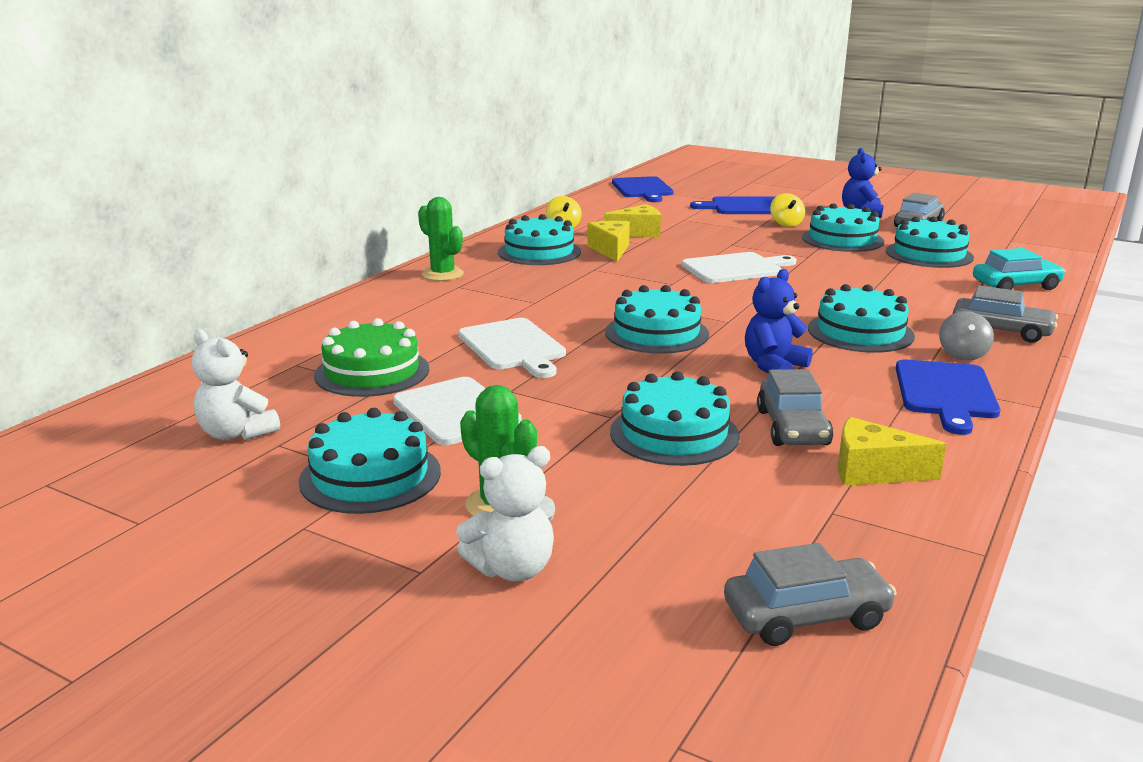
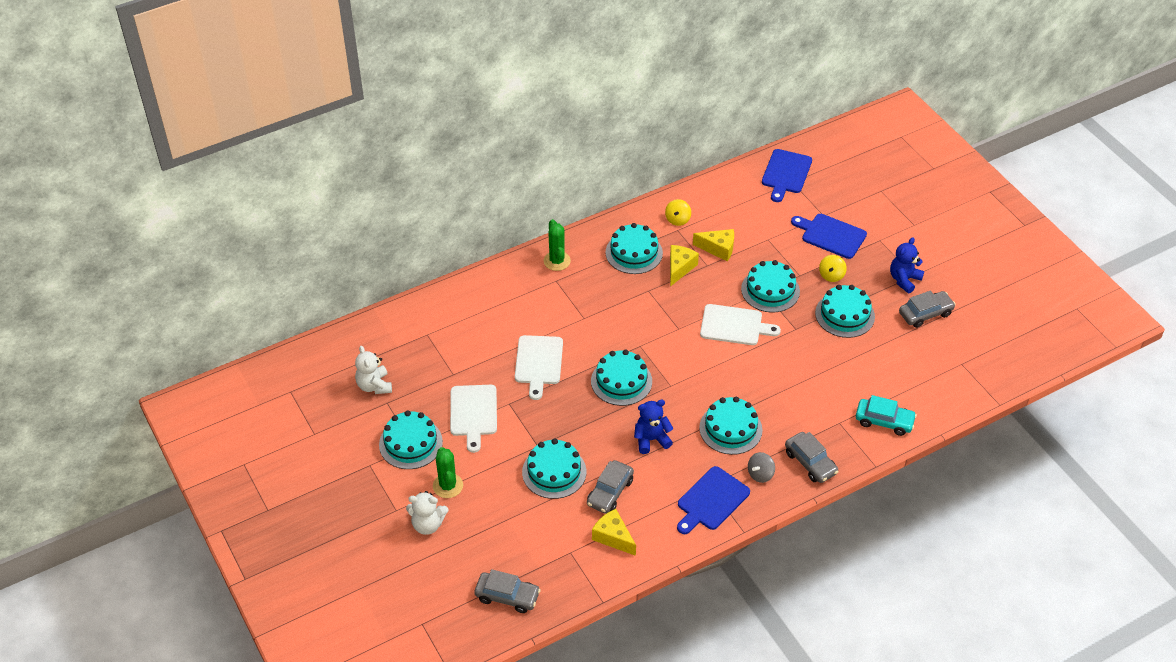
camera: 30 degrees right, 25 degrees up
green cake [314,318,429,397] -> none
turquoise cake [886,217,974,268] -> turquoise cake moved to [741,260,800,313]

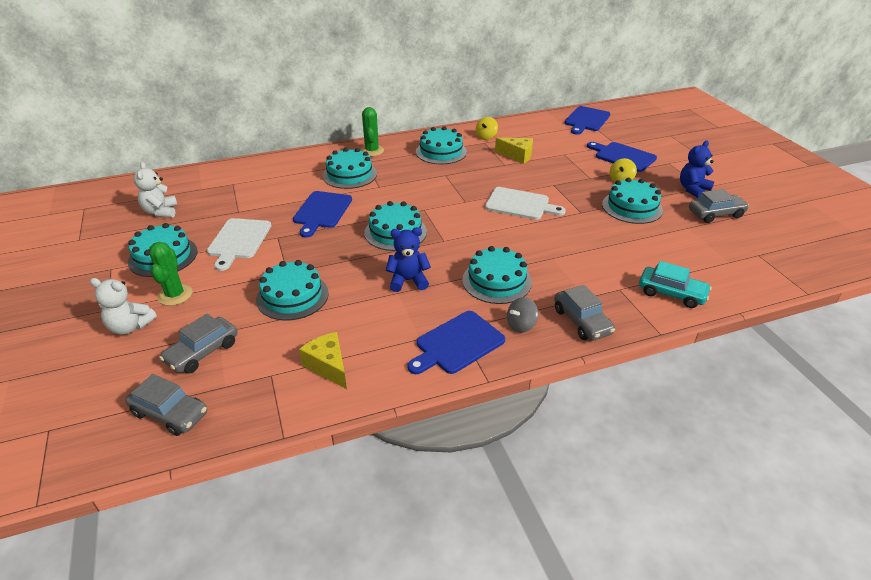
camera: 10 degrees right, 10 degrees down
white cutting board [515,335,563,400] -> blue cutting board [293,191,352,237]
grey car [587,460,634,514] -> grey car moved to [159,314,238,373]
yellow cheese [670,245,699,287] -> none
turquoise cake [741,260,800,313] -> turquoise cake moved to [322,148,377,189]

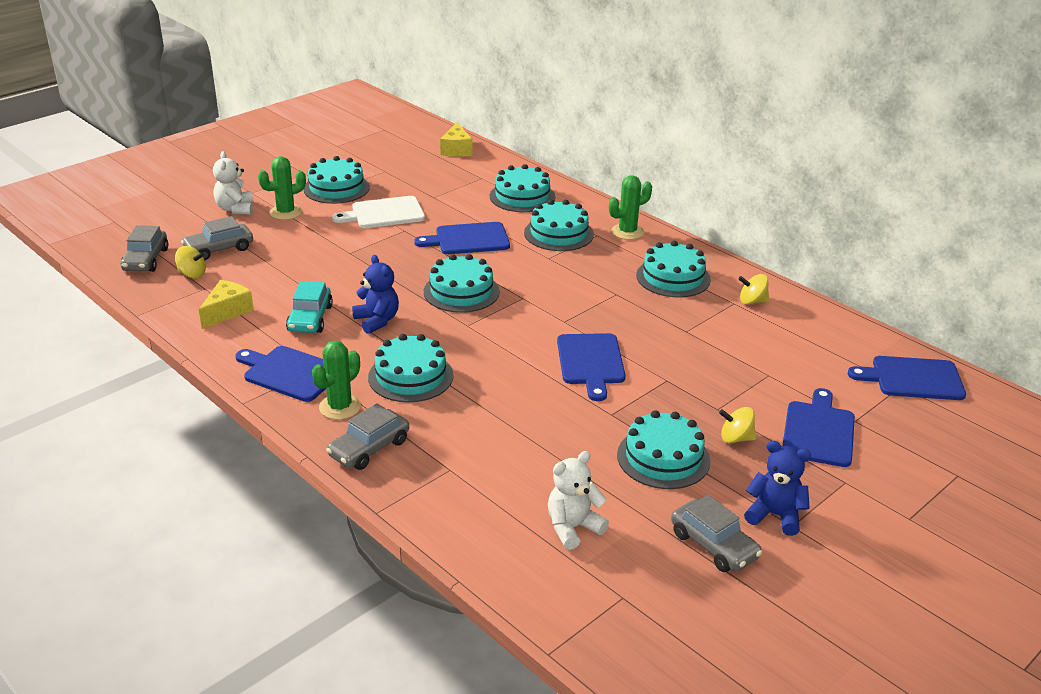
camera: 65 degrees right, 5 degrees down
white teddy bear [133,162,177,218] -> white teddy bear moved to [548,451,609,550]
grey car [159,314,238,373] -> grey car turned 45 degrees counterclockwise [181,216,253,260]
turquoise cake [256,260,329,321] -> turquoise cake moved to [490,164,555,212]
white cutting board [485,187,566,220] -> blue cutting board [557,333,626,401]
yellow cheese [495,138,533,164] -> yellow cheese moved to [440,122,473,157]
grey spinning top [507,297,538,333] -> green cactus [312,341,361,420]
turquoise car [639,261,712,308] -> turquoise car moved to [286,281,333,333]
none -> yellow spinning top [175,246,206,278]

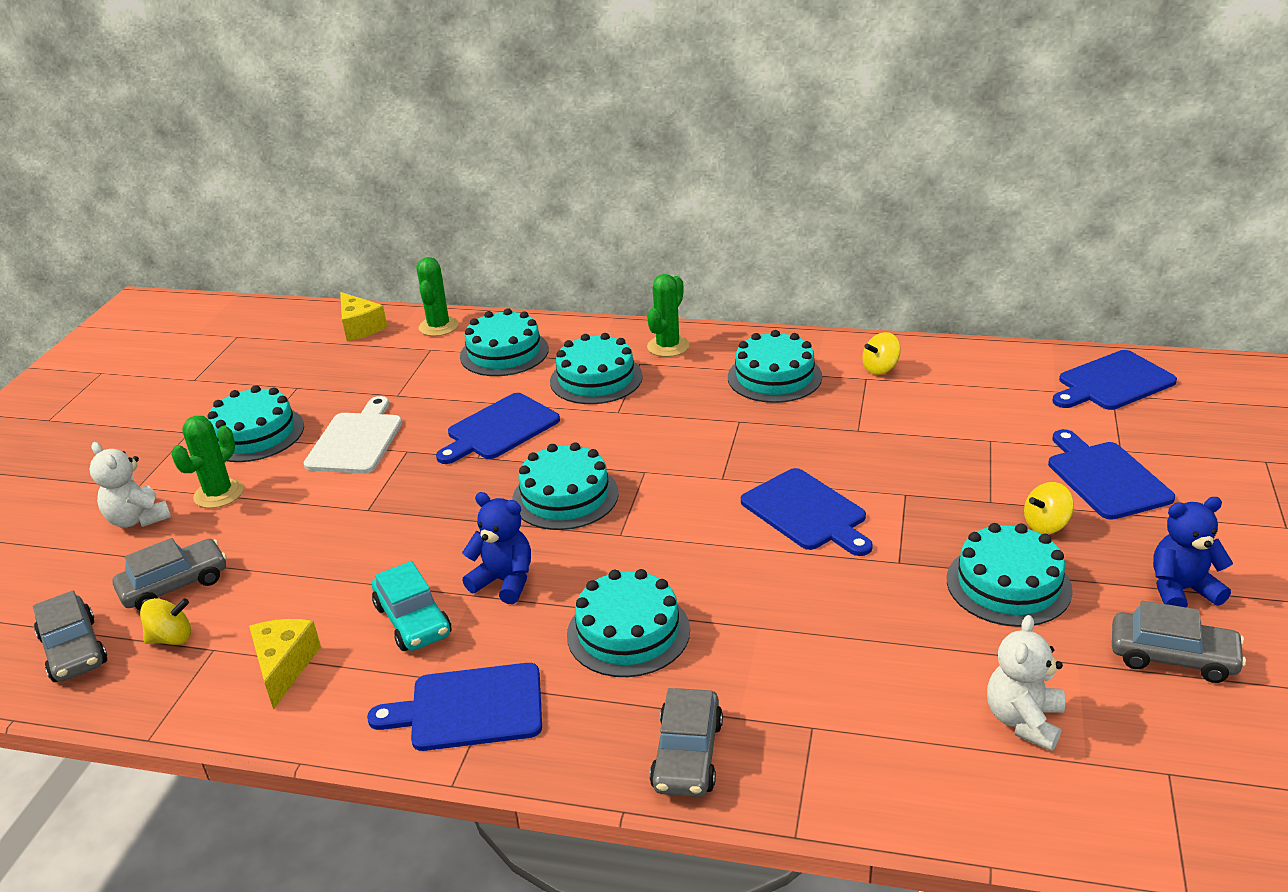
camera: 30 degrees left, 0 degrees up
grey car [181,216,253,260] -> grey car turned 150 degrees counterclockwise [113,538,227,611]
green cactus [312,341,361,420] -> green cactus moved to [417,257,459,336]
white cutting board [332,196,425,228] -> white cutting board turned 150 degrees clockwise [304,396,402,474]

